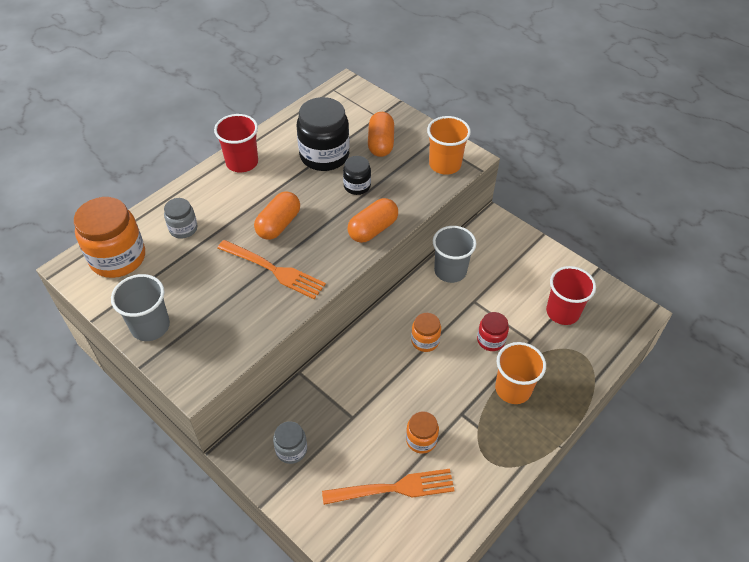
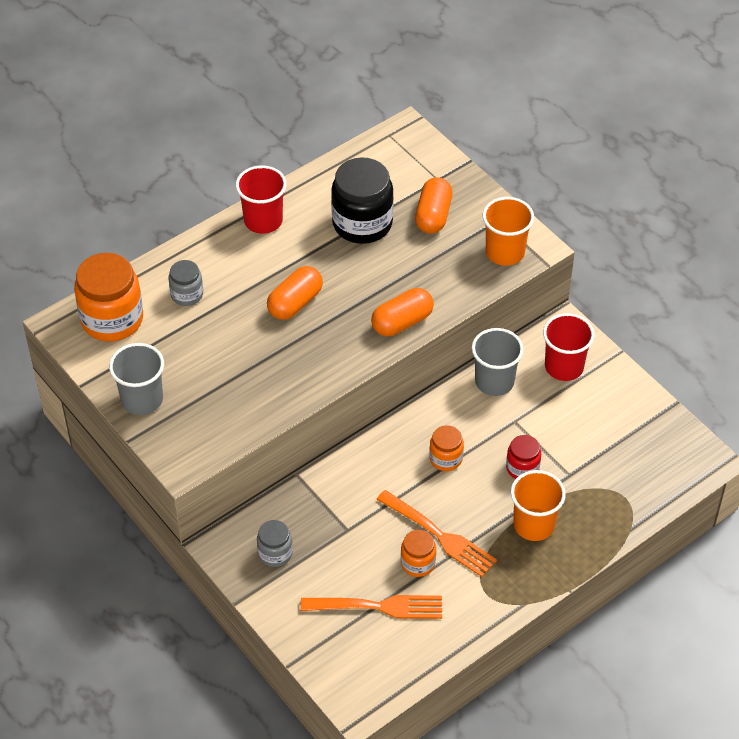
camera: 10 degrees right, 0 degrees up
orange fork [217,240,326,299] -> orange fork moved to [376,490,497,577]
black jar [343,156,371,195] -> none
red cup [546,266,596,325] -> red cup moved to [543,313,595,381]

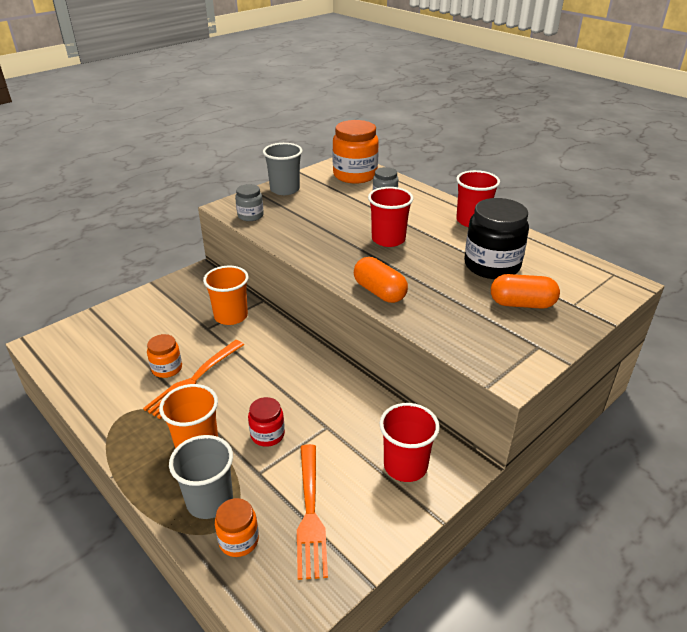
camera: 85 degrees right, 15 degrees down
grey jar [257,520,293,567] -> grey jar moved to [235,184,264,221]
orange capsule [267,266,323,320] -> red cup [368,187,413,247]
orange fork [301,595,442,619] -> orange fork moved to [297,444,328,580]
orange jar [429,425,464,471] -> orange jar moved to [215,498,259,557]
grey cup [472,328,524,396] -> grey cup moved to [169,435,233,519]
orange cup [483,197,534,266] -> orange cup moved to [203,266,249,325]

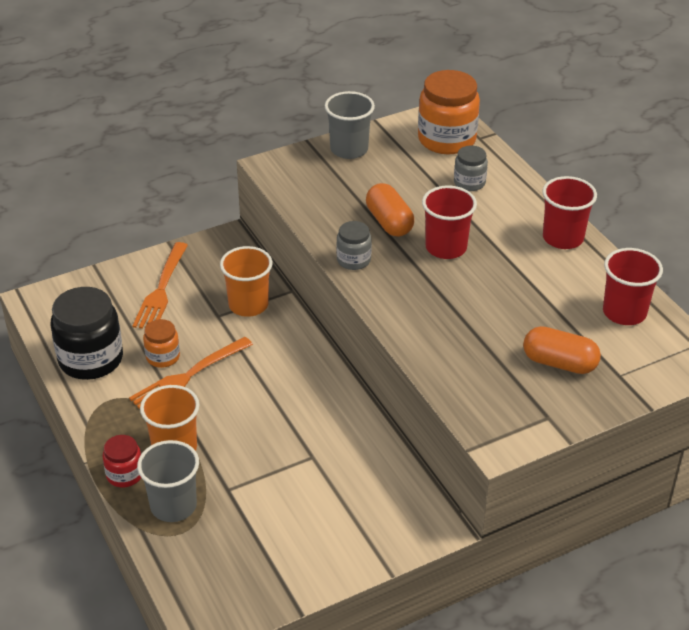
camera: 15 degrees right, 5 degrees up
orange jar [215,498,259,557] -> none
grey jar [235,184,264,221] -> grey jar moved to [336,221,372,270]
red jar [248,397,285,447] -> red jar moved to [102,435,141,487]
orange fork [297,444,328,580] -> orange fork moved to [132,242,188,329]
orange capsule [354,257,408,303] -> orange capsule moved to [366,183,414,237]
red cup [379,403,440,482] -> red cup moved to [603,248,663,325]
black jar [464,198,529,279] -> black jar moved to [51,287,123,380]

